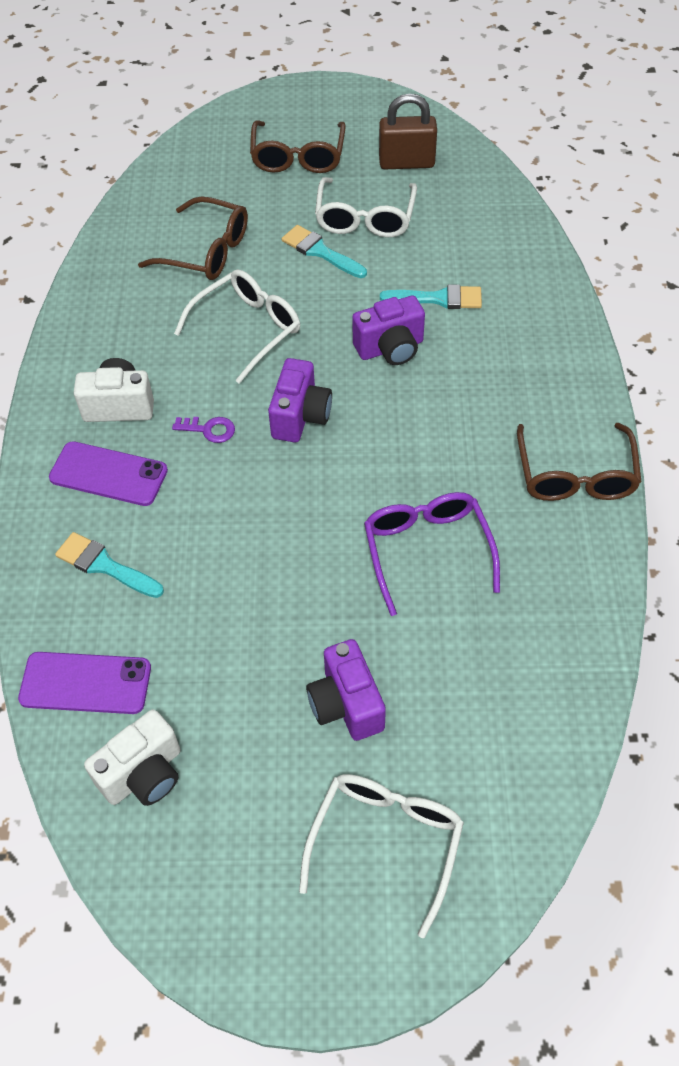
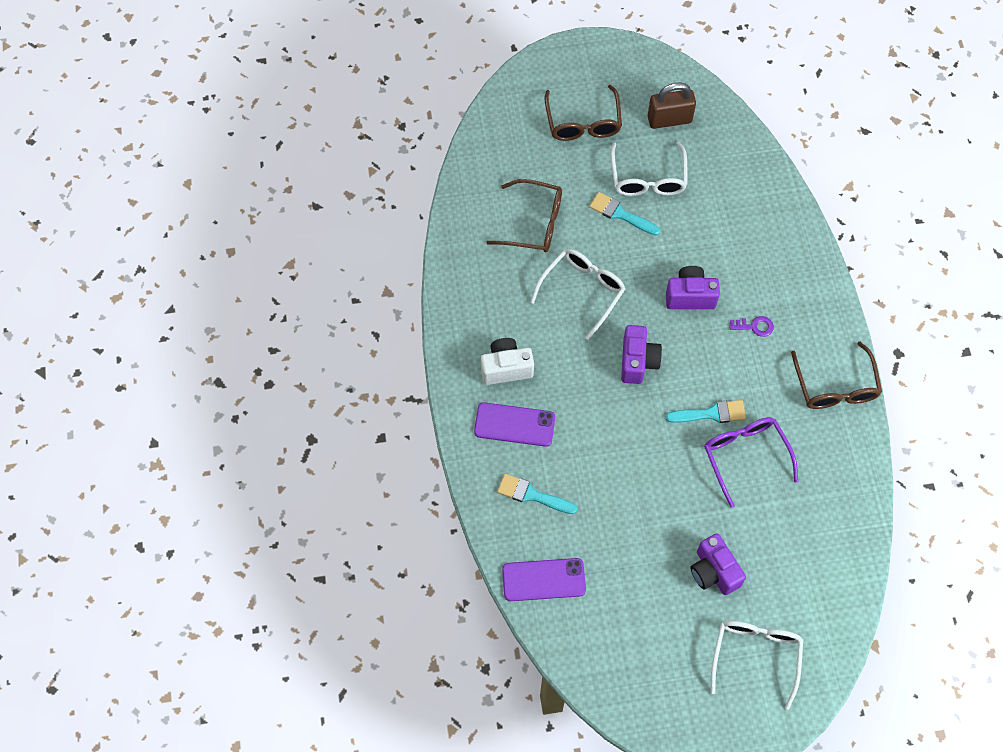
camera: 10 degrees left, 10 degrees up
white camera [84,709,181,806] -> none
purple key [172,417,235,443] -> purple key moved to [729,316,774,337]
purple camera [352,296,425,365] -> purple camera turned 150 degrees counterclockwise [666,266,720,309]
turquoise brush [380,284,482,309] -> turquoise brush moved to [666,400,746,423]

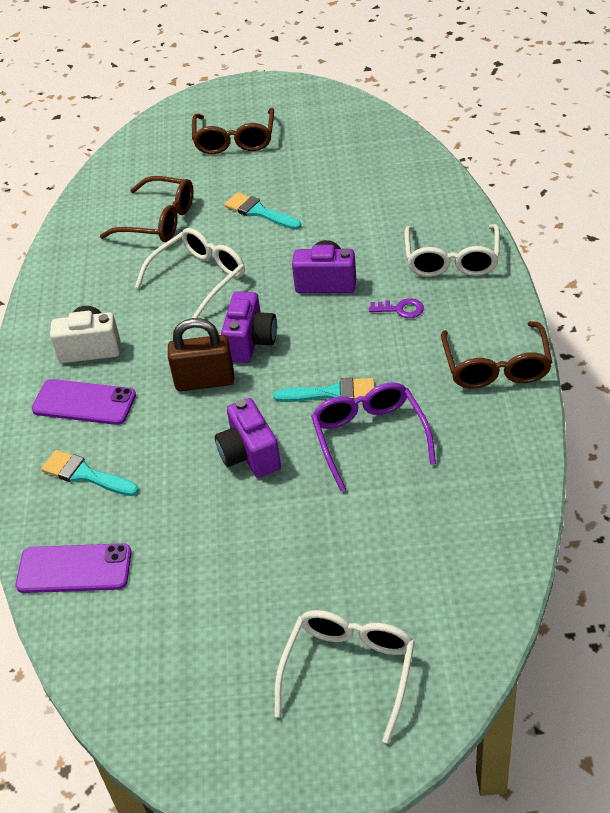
camera: 10 degrees right, 20 degrees down
white glasses [611,141,687,196] -> white glasses moved to [405,224,500,277]
brown padlock [648,83,696,129] -> brown padlock moved to [168,318,234,391]
purple camera [690,533,746,595] -> purple camera moved to [215,398,281,478]

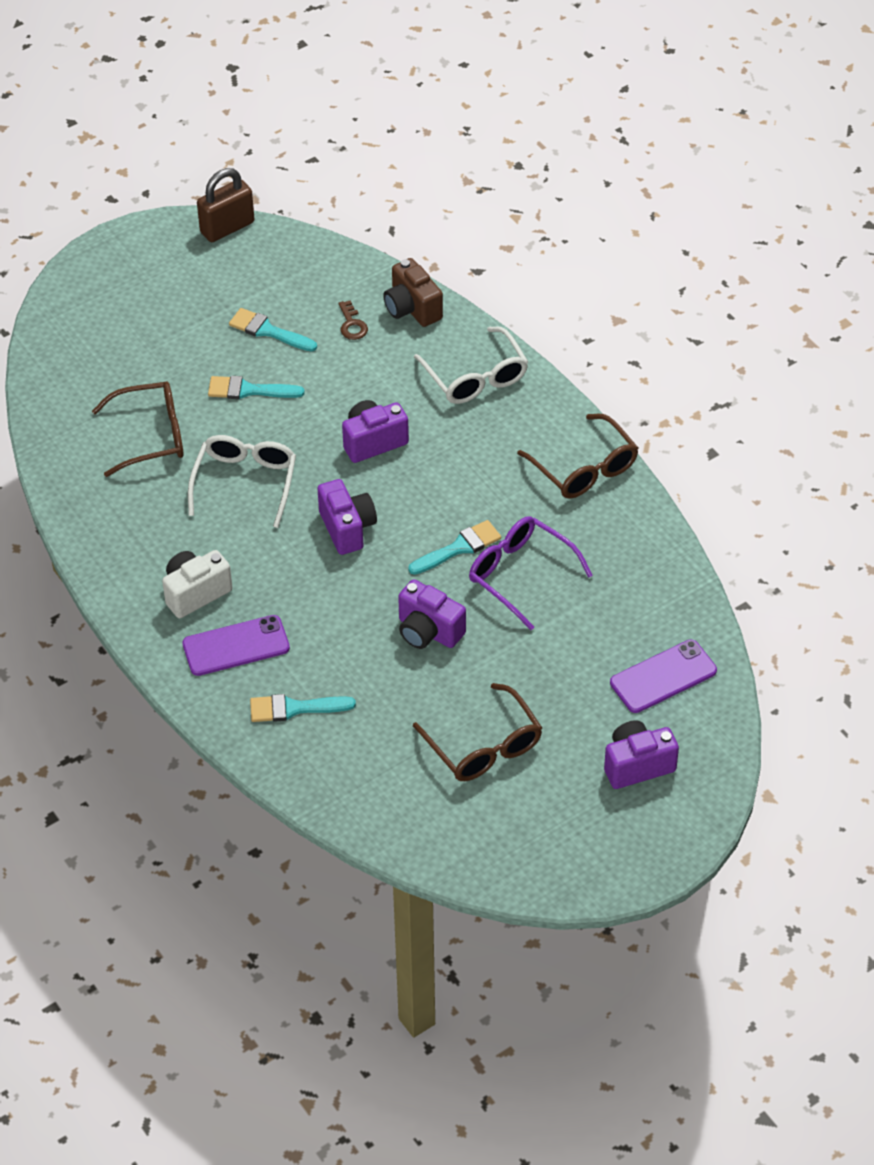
camera: 35 degrees left, 5 degrees up
purple phone [16,543,132,593] -> purple phone moved to [610,640,717,713]
brown padlock [168,318,234,391] -> brown padlock moved to [197,168,254,242]
brown glasses [192,108,274,154] -> brown glasses moved to [413,683,542,781]
white glasses [274,610,415,743] -> purple camera [604,720,679,789]
purple key [369,298,424,318] -> none
none -> turquoise brush [229,308,317,352]
none -> brown key [339,300,368,340]
none -> brown camera [383,258,443,327]

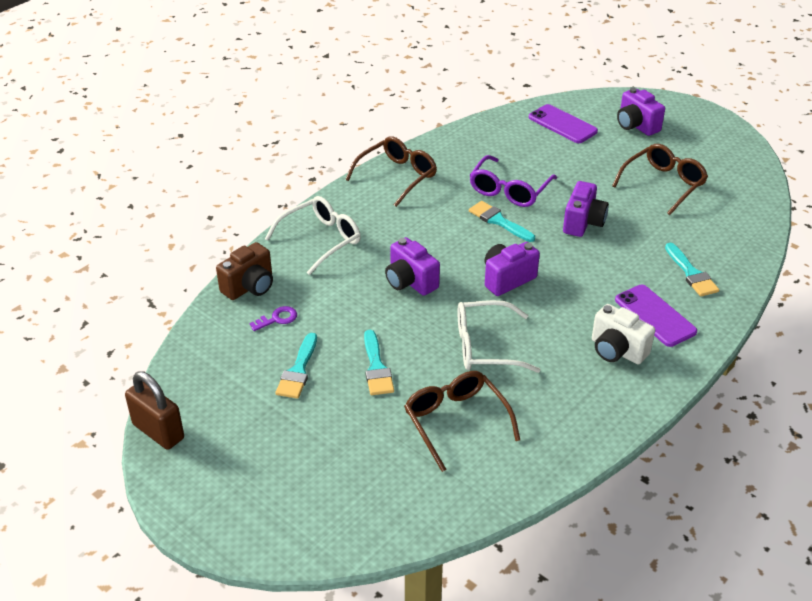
camera: 105 degrees left, 10 degrees down
brown key [339,300,368,340] -> purple key [250,306,297,331]

